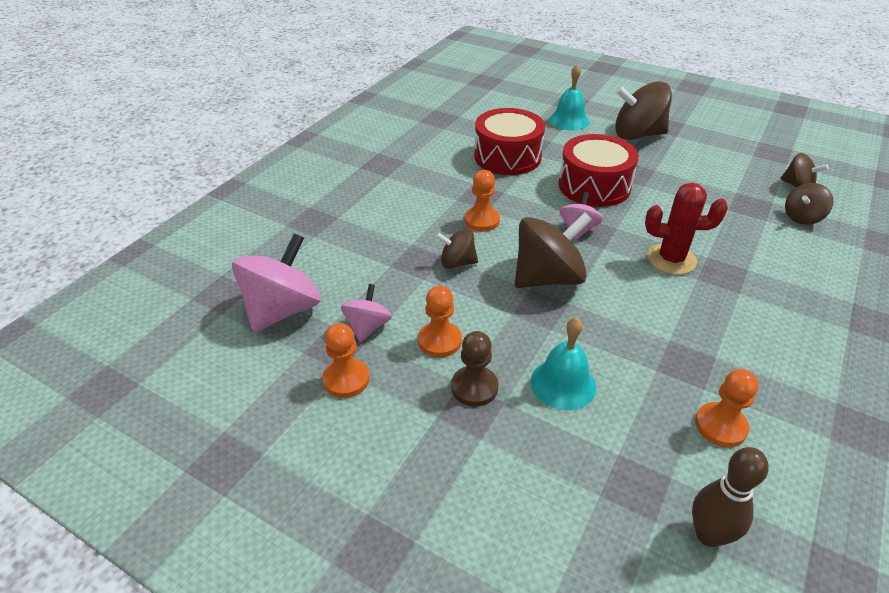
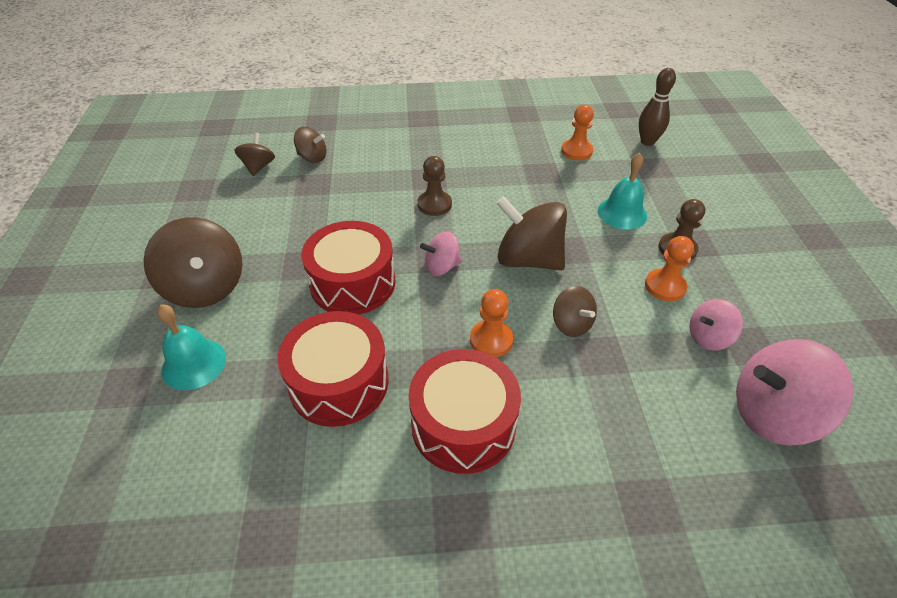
camera: 125 degrees left, 5 degrees up
orange pawn [322,323,370,398] -> none
red cactus [645,183,728,274] -> brown pawn [417,156,452,216]
none -> red drum [409,349,521,474]

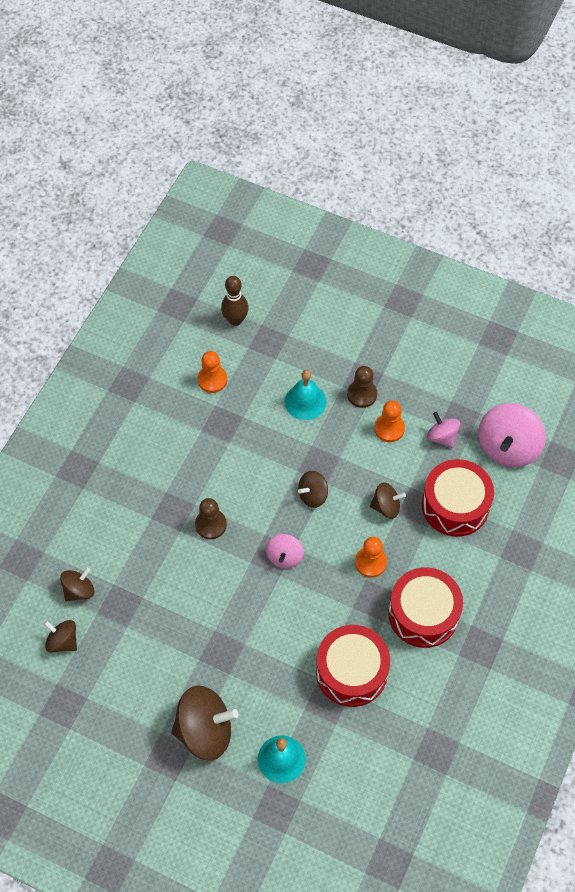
camera: 60 degrees left, 15 degrees up
red drum [302,221,396,315] -> red drum moved to [422,459,494,537]
brown spinning top [496,196,567,270] -> brown spinning top [298,471,328,508], size x0.55
pink spinning top [689,299,743,351] -> pink spinning top turned 135 degrees clockwise [427,412,460,448]

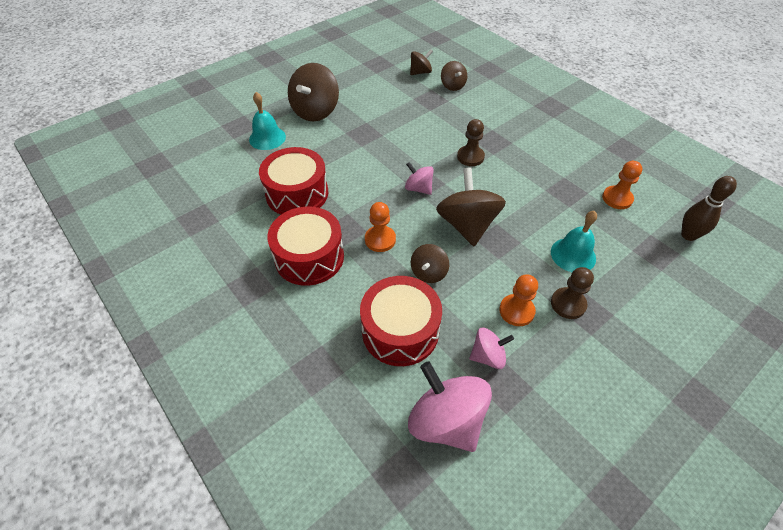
camera: 115 degrees right, 10 degrees down
brown spinning top [298,471,328,508] -> brown spinning top [436,168,506,246], size x1.83

